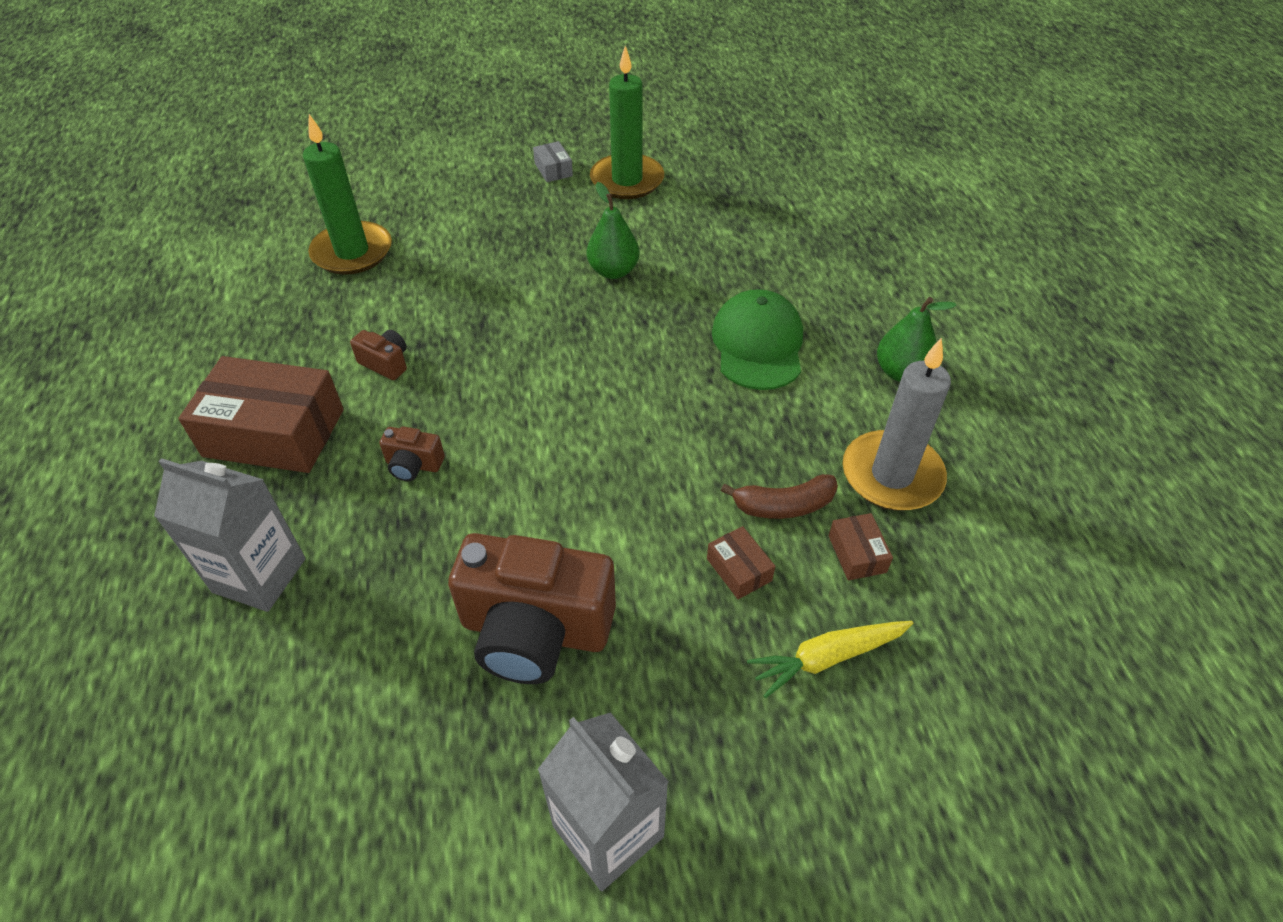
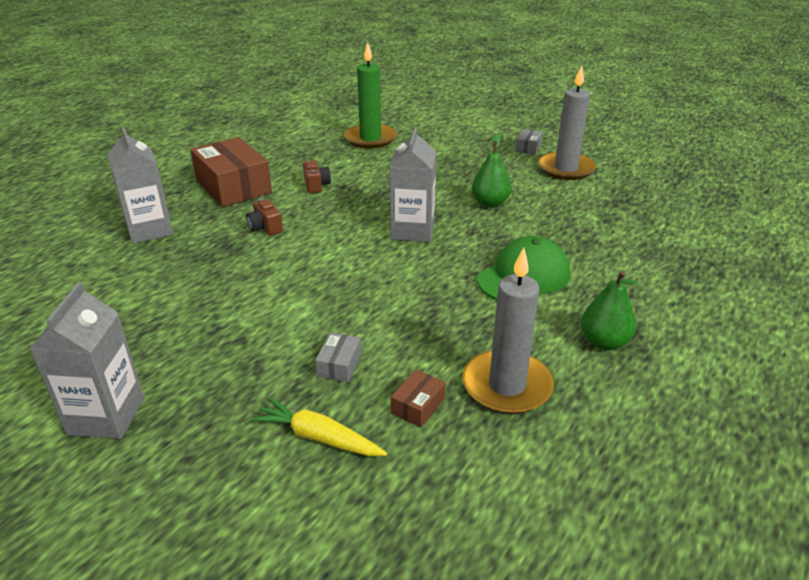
camera: 45 degrees right, 15 degrees down
brown camera [448,533,616,684] -> none
green candle [590,46,664,199] -> grey candle [538,65,596,180]
brown box [707,526,775,599] -> grey box [315,333,362,382]
brown banana [721,474,838,519] -> none
none -> grey carton [390,127,436,242]

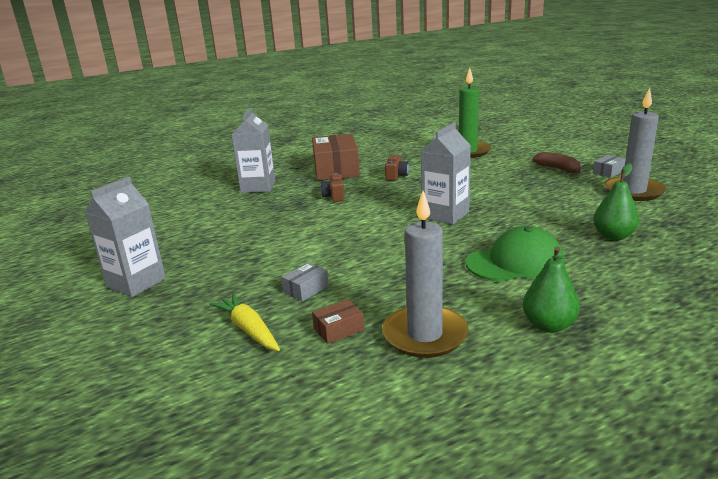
camera: 30 degrees right, 10 degrees down
green pear [472,134,512,208] -> green pear moved to [593,163,639,240]
none -> brown banana [533,152,581,174]

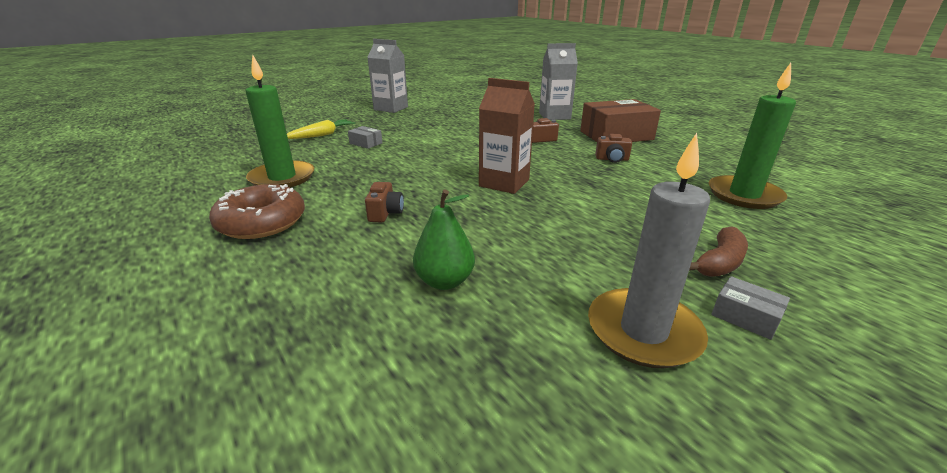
camera: 80 degrees right, 5 degrees up
brown box [312,299,364,344] -> none
grey candle [382,191,468,358] -> green candle [246,55,314,187]
grey carton [421,122,471,225] -> brown carton [479,78,535,194]
green cap [466,226,564,282] -> brown camera [365,182,404,222]
green pear [523,247,580,333] -> brown donut [209,184,305,239]

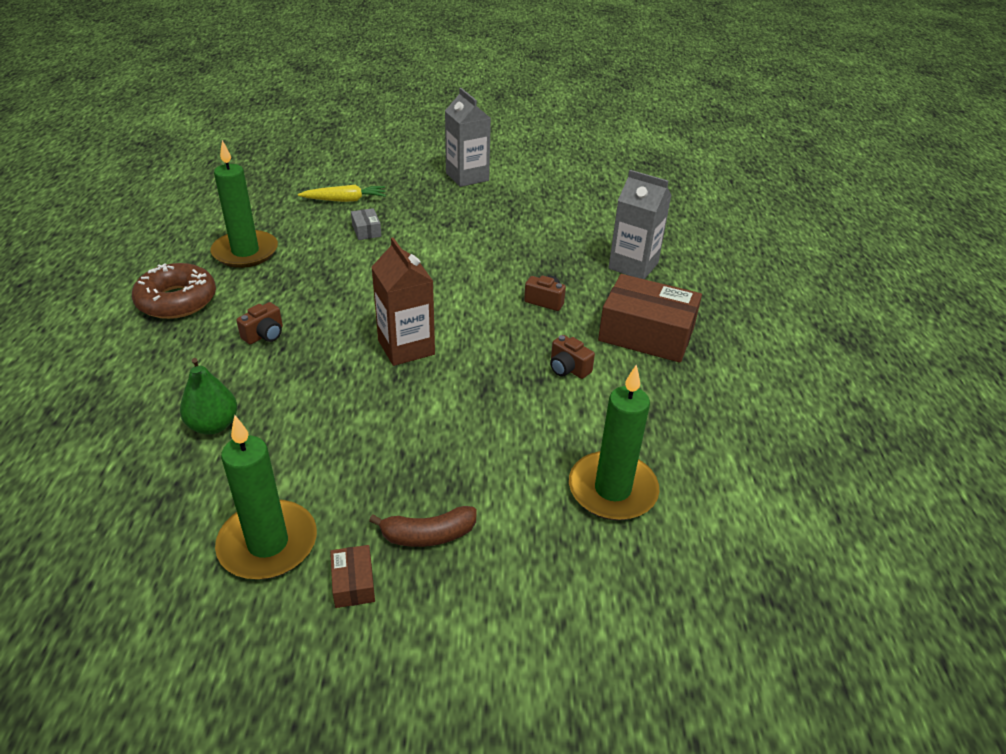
camera: 35 degrees right, 10 degrees up
grey candle [588,133,710,368] -> green candle [215,415,317,580]
grey box [711,276,790,340] -> brown box [330,545,375,608]

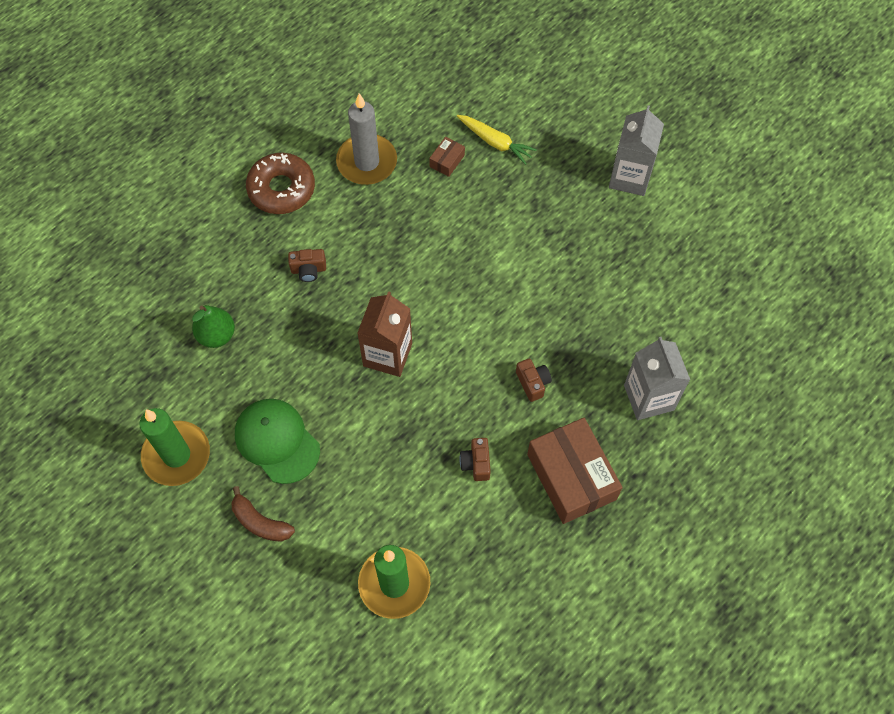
camera: 45 degrees right, 25 degrees up
green candle [210,140,278,268] -> grey candle [336,93,397,185]
brown box [330,545,375,608] -> brown box moved to [429,137,465,177]
grey box [351,208,381,240] -> none
none -> green cap [235,399,320,484]

